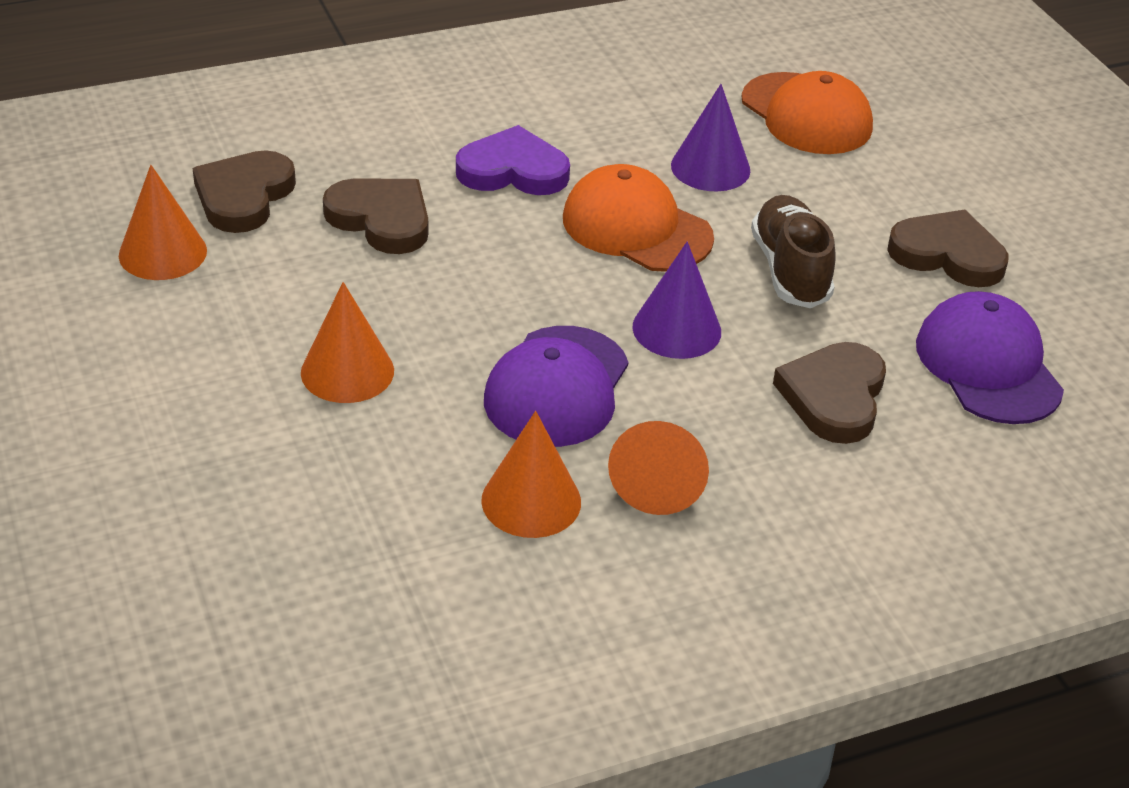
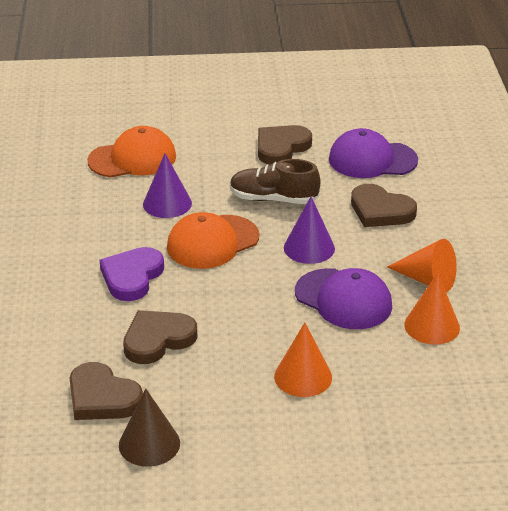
camera: 70 degrees left, 5 degrees down
orange cone [119,165,207,280] -> brown cone [119,388,180,467]

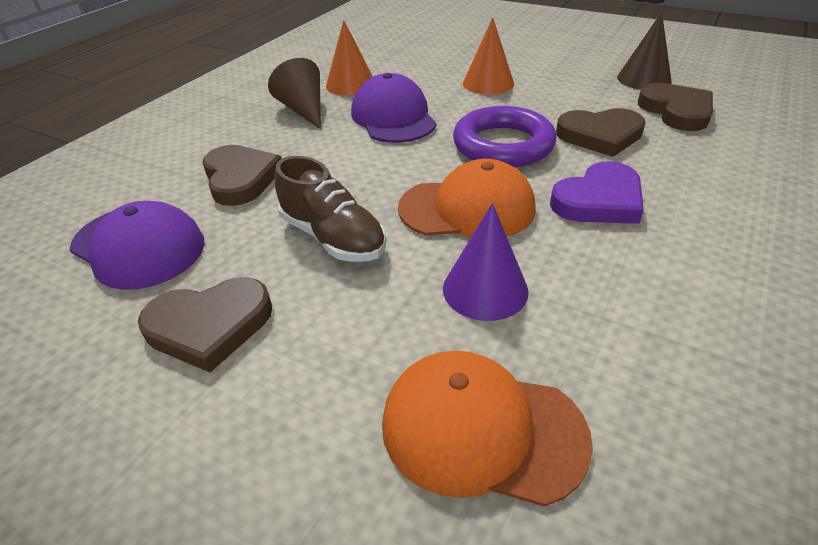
camera: 145 degrees left, 5 degrees up
purple cone [284,197,335,264] -> none
orange cone [387,239,457,292] -> brown cone [268,58,321,129]
none -> purple ring [453,106,556,167]

